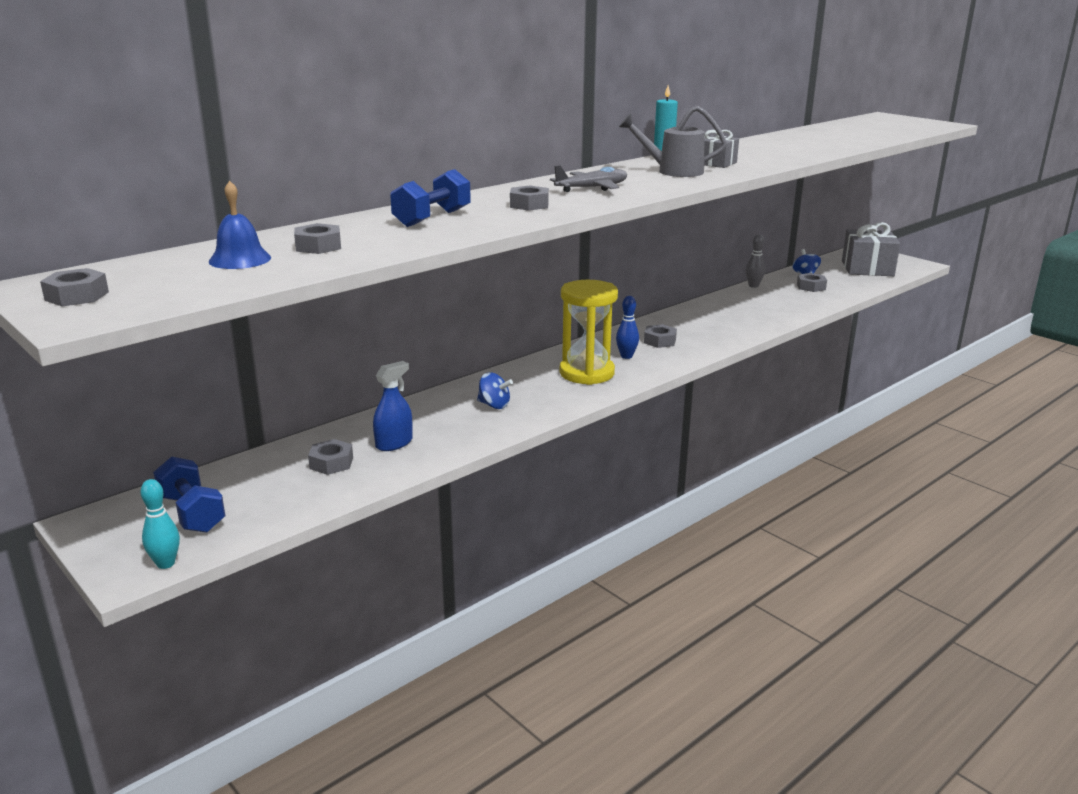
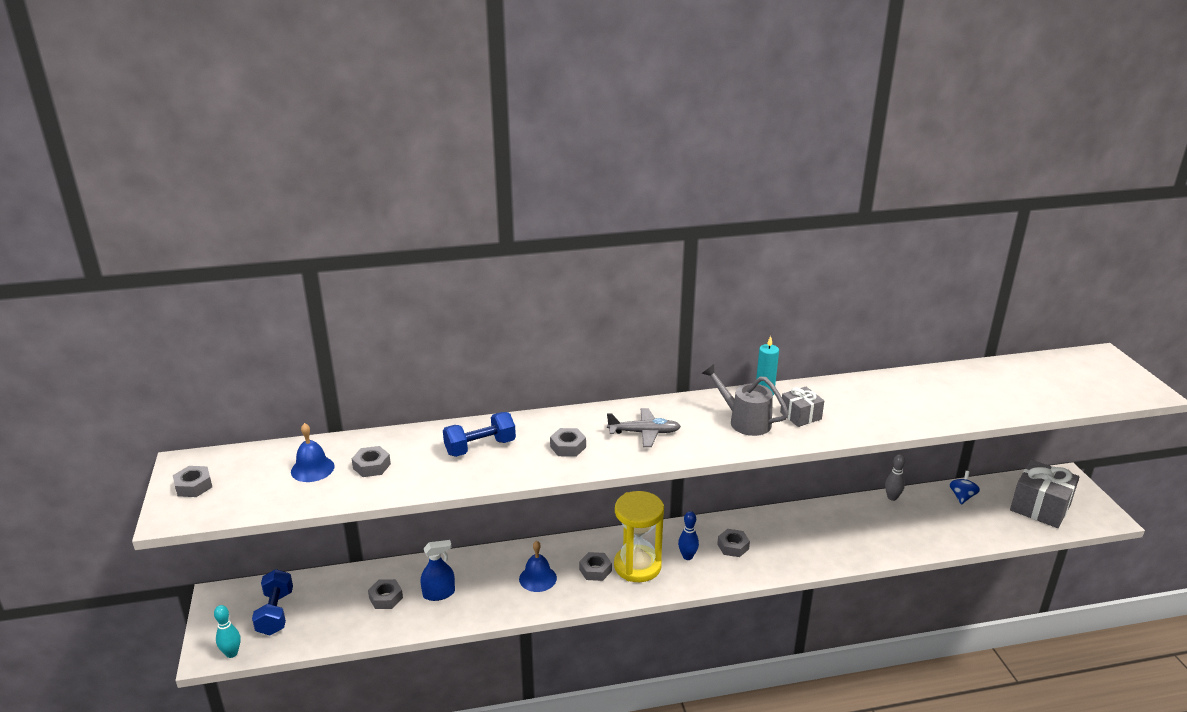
camera: 30 degrees right, 5 degrees up
blue spinning top [477,372,513,409] -> blue bell [519,541,557,592]
grey nut [797,273,827,292] -> grey nut moved to [579,552,612,581]

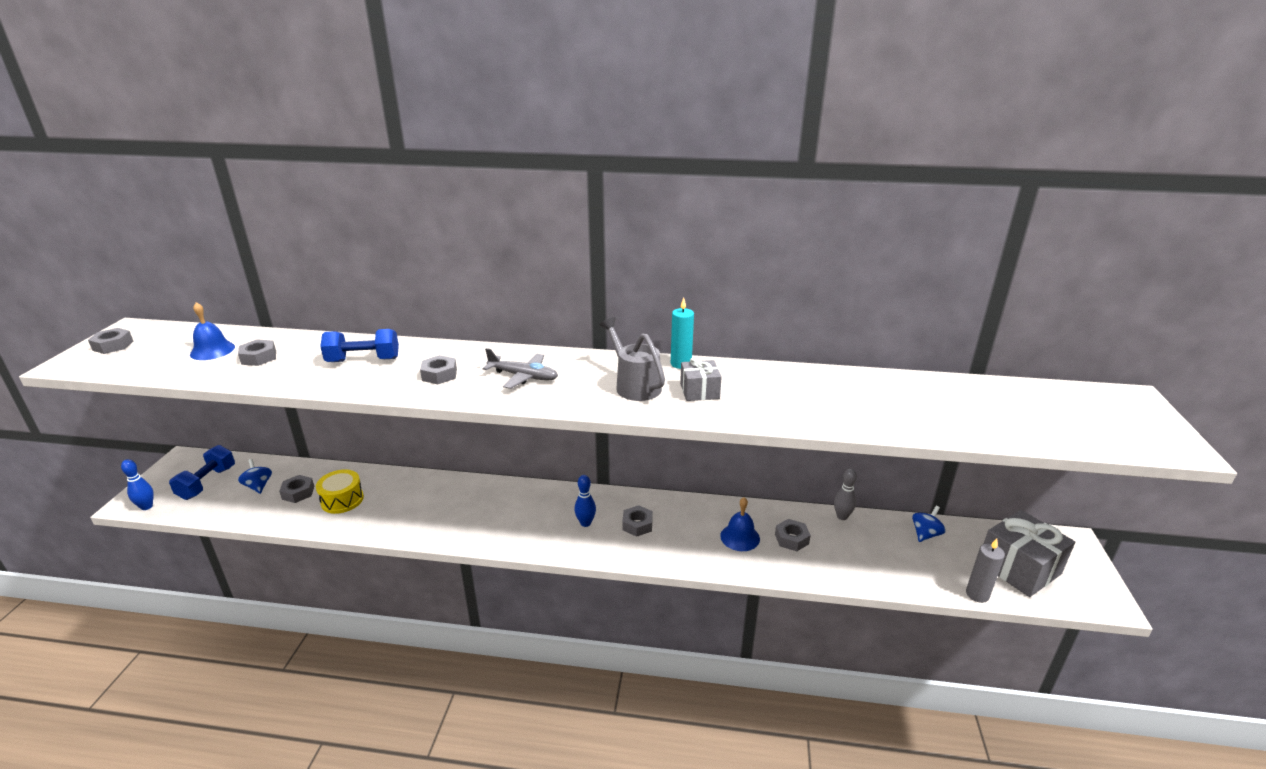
camera: 20 degrees right, 0 degrees up
turquoise bowling pin [214,605,241,658] -> blue bowling pin [121,459,154,510]
blue spray bottle [421,540,455,601] -> yellow drum [316,469,364,514]
blue bell [519,541,557,592] -> blue bell moved to [720,497,760,551]
grey nut [579,552,612,581] -> grey nut moved to [775,519,811,551]
yellow hourglass [614,491,664,582] -> none
none -> blue spinning top [238,459,272,494]
none -> grey candle [966,539,1005,603]

